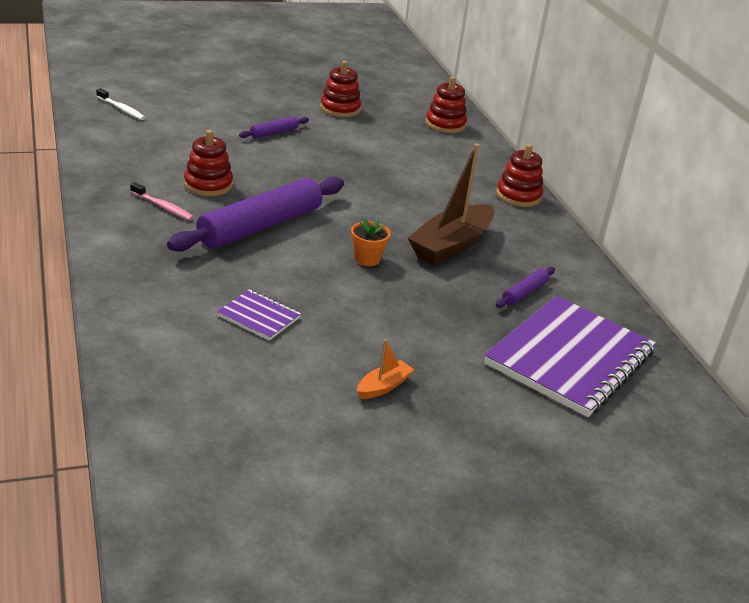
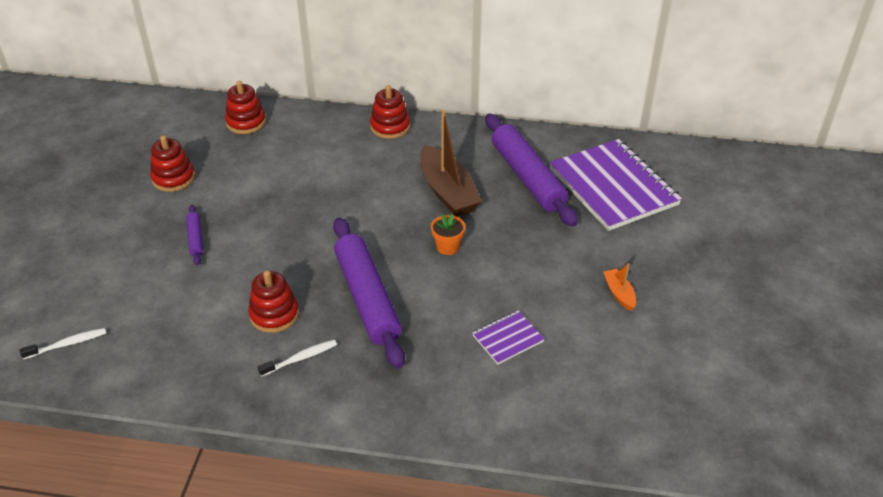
camera: 60 degrees left, 10 degrees up
pink toothbrush [130,182,194,221] -> white toothbrush [258,340,337,377]
purple rolling pin [496,267,555,308] -> purple rolling pin [485,114,578,227], size x2.27

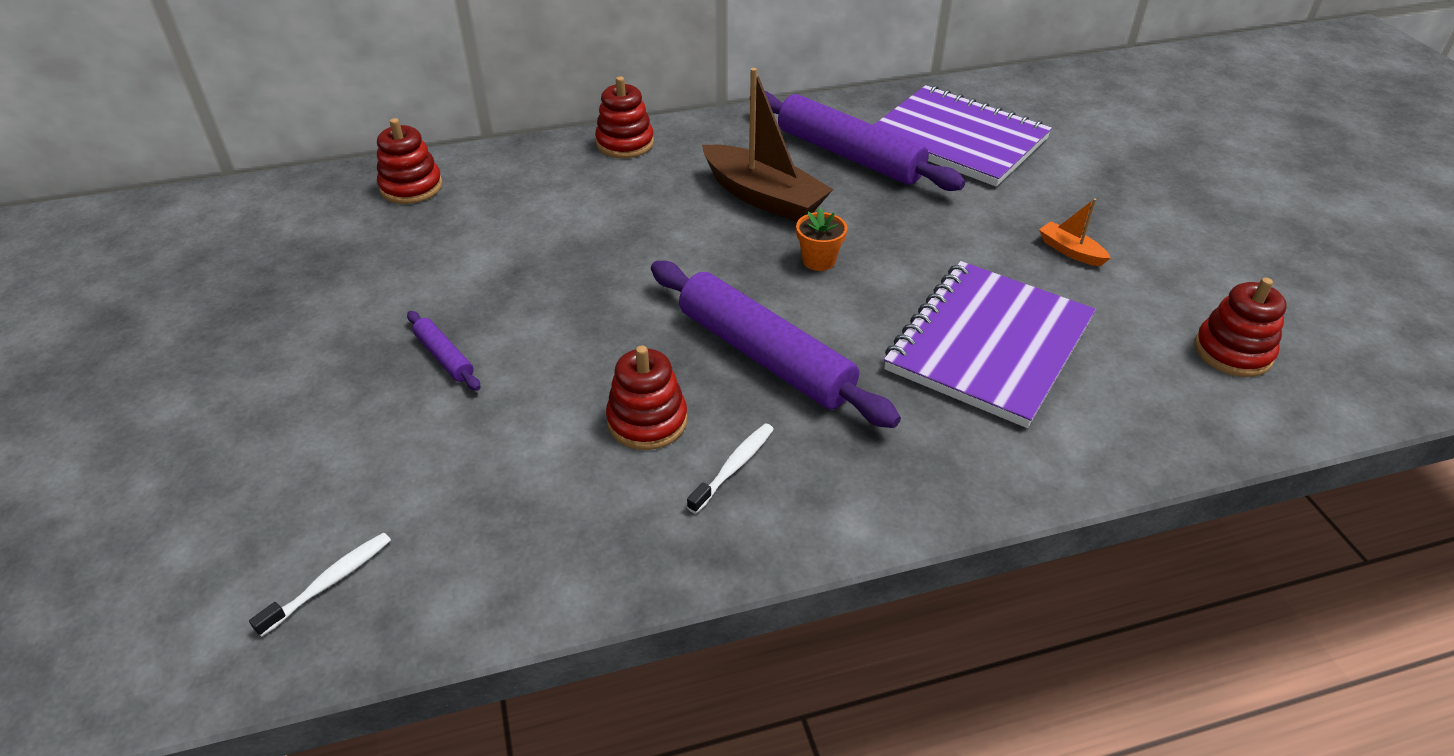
camera: 25 degrees left, 0 degrees up
red stacking toy [150,136,195,192] -> red stacking toy moved to [1194,278,1287,377]
purple notebook [472,311,544,365] -> purple notebook [884,261,1096,428], size x2.23

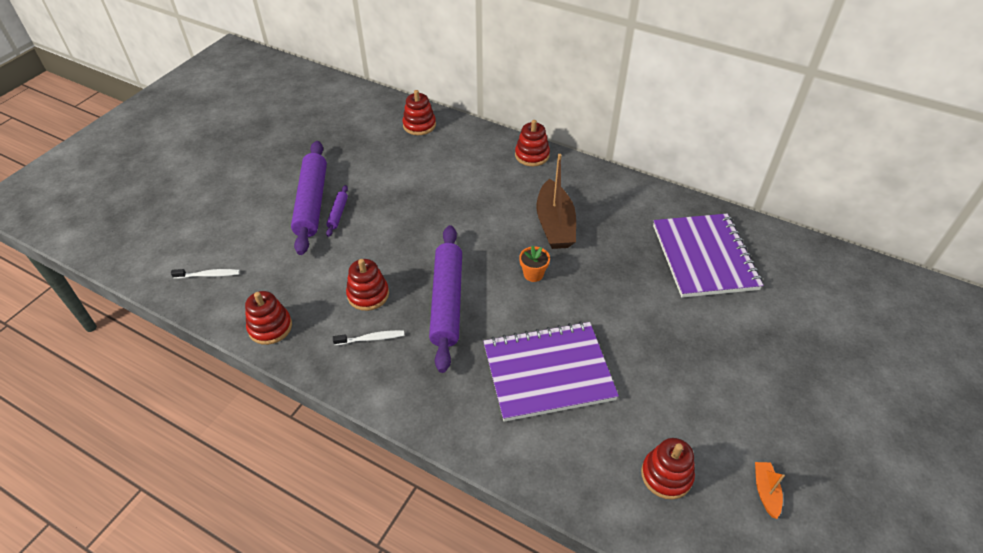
camera: 45 degrees right, 5 degrees up
purple rolling pin [765,91,965,191] -> purple rolling pin moved to [291,141,327,255]
orange boat [1039,198,1111,266] -> orange boat moved to [755,462,785,519]
none -> red stacking toy [245,291,292,345]

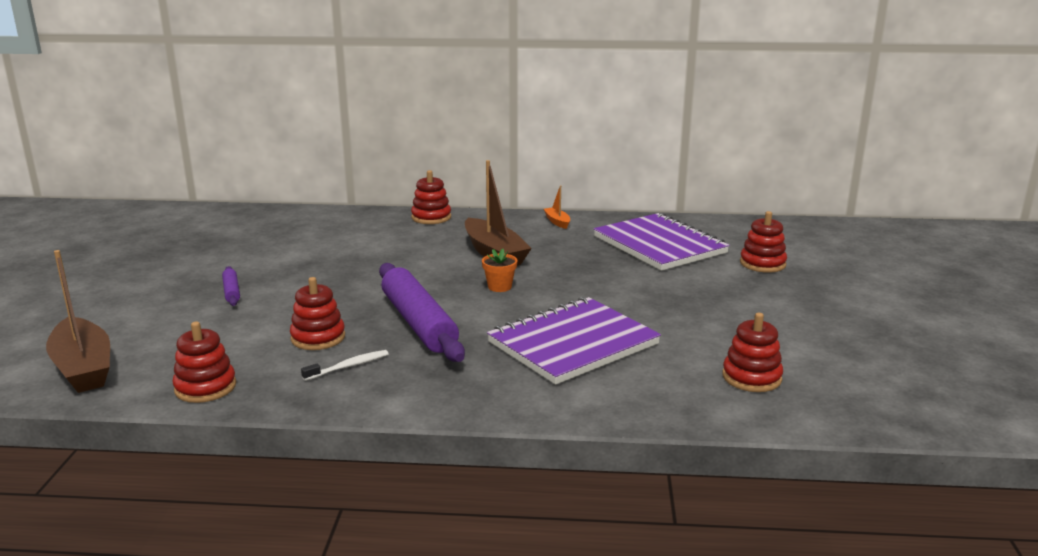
camera: 25 degrees left, 25 degrees down
white toothbrush [171,269,240,279] -> brown boat [46,250,110,393]
purple rolling pin [291,141,327,255] -> none
red stacking toy [402,90,436,135] -> red stacking toy moved to [740,211,787,273]
orange boat [755,462,785,519] -> orange boat moved to [544,185,570,229]

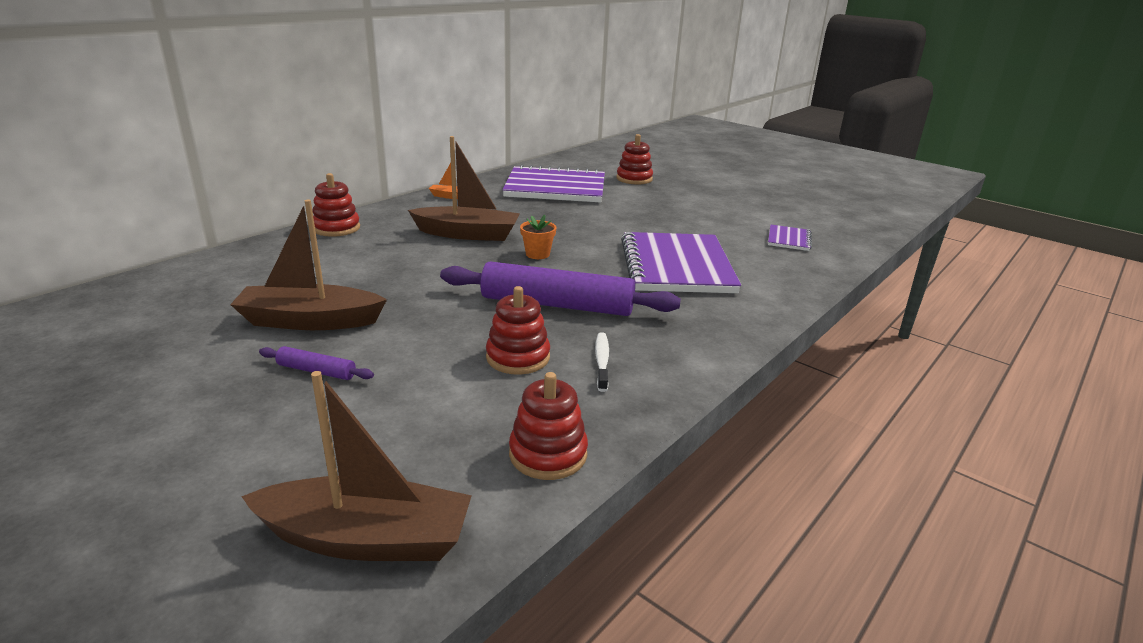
camera: 55 degrees left, 5 degrees up
red stacking toy [722,313,783,392] -> purple notebook [768,225,812,251]
none -> brown boat [230,200,387,330]

